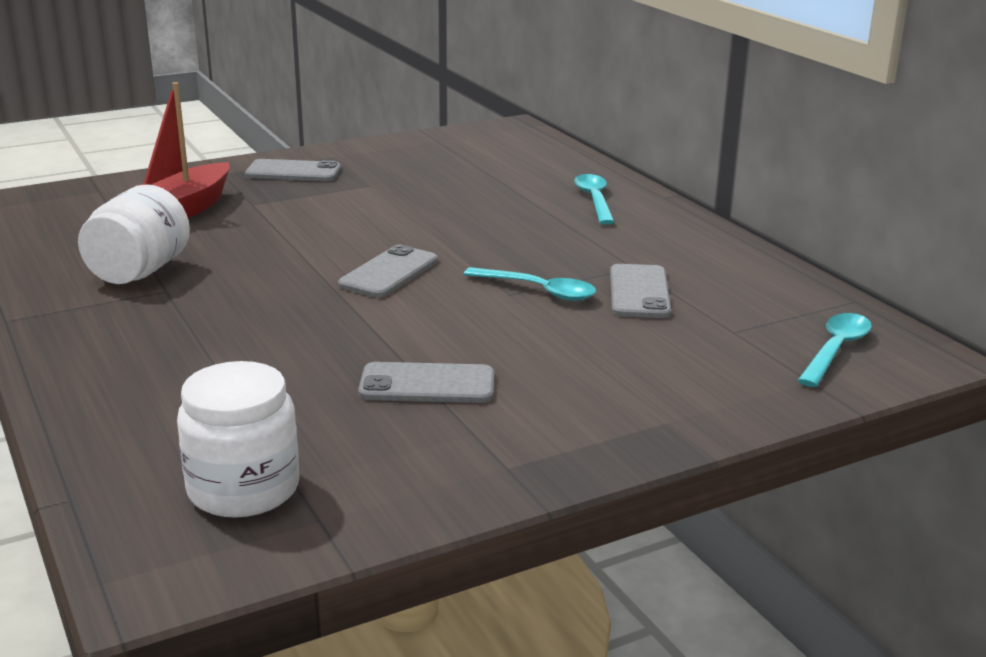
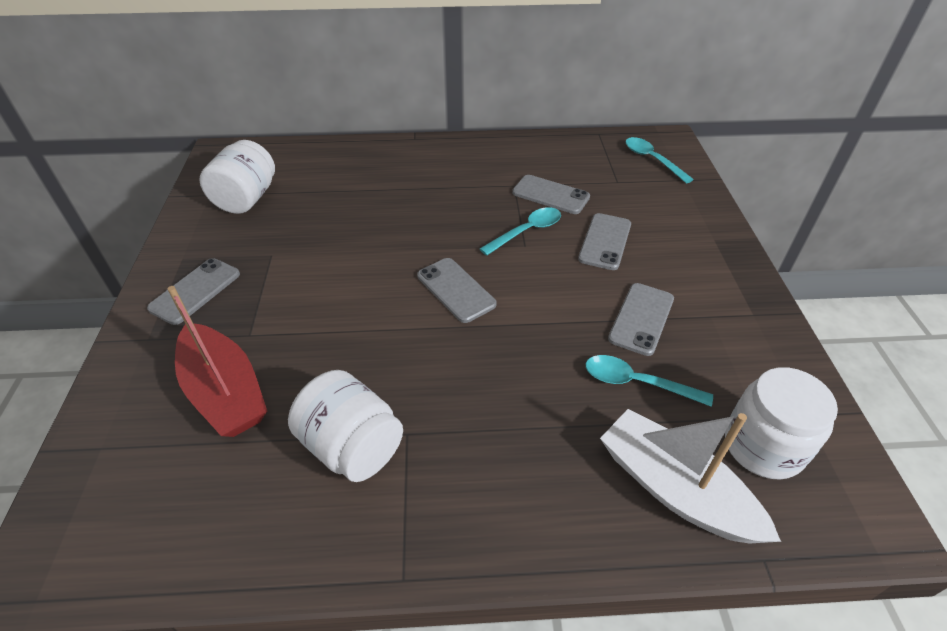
camera: 65 degrees left, 20 degrees up
turquoise spoon [574,174,615,225] -> turquoise spoon moved to [586,355,713,407]
none -> white jar [199,140,275,214]
none -> grey phone [578,213,631,270]
none -> white boat [600,409,781,544]

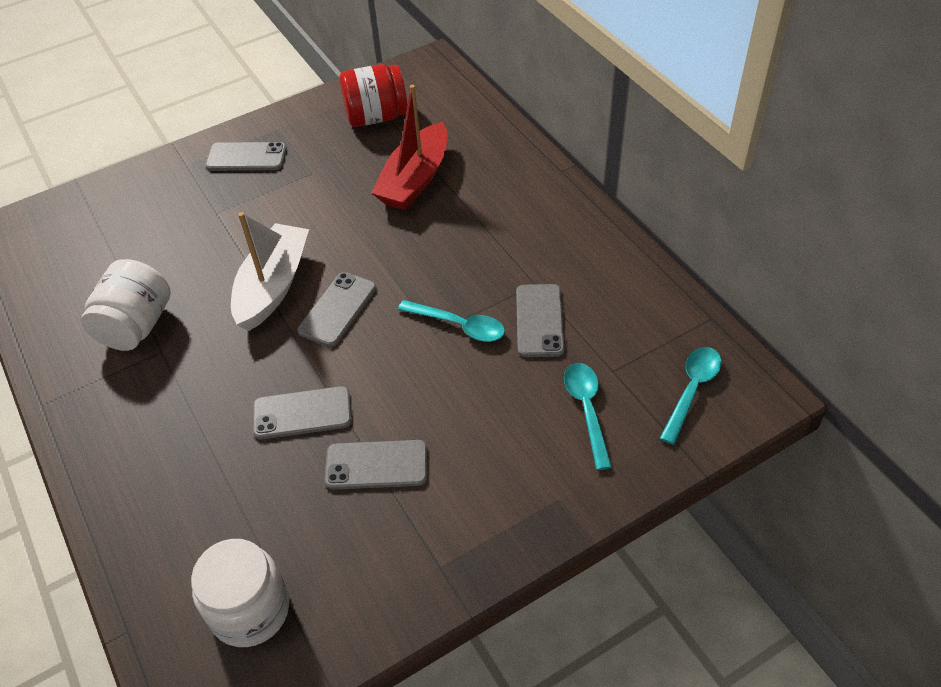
camera: 65 degrees right, 5 degrees up
red boat [167,286,267,437] -> red boat moved to [371,85,448,210]
white jar [199,140,275,214] -> red jar [340,64,408,127]
grey phone [578,213,631,270] -> grey phone moved to [253,386,352,440]
turquoise spoon [586,355,713,407] -> turquoise spoon moved to [564,363,612,470]
white boat [600,409,781,544] -> white boat moved to [231,212,309,331]

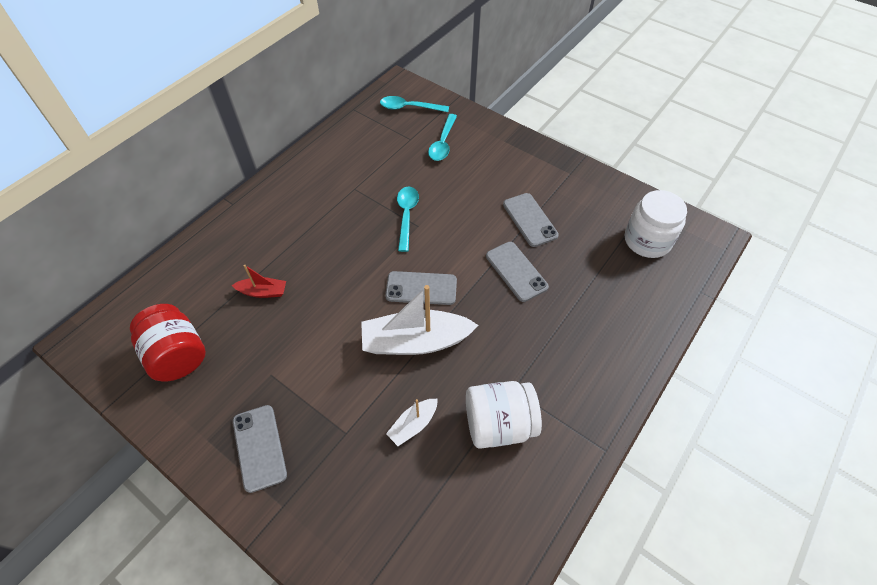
camera: 115 degrees left, 5 degrees up
red boat [371,85,448,210] -> red boat [232,265,286,298], size x0.49
grey phone [516,284,564,357] -> none
turquoise spoon [564,363,612,470] -> turquoise spoon turned 45 degrees counterclockwise [428,114,457,161]
none -> white boat [386,399,438,446]

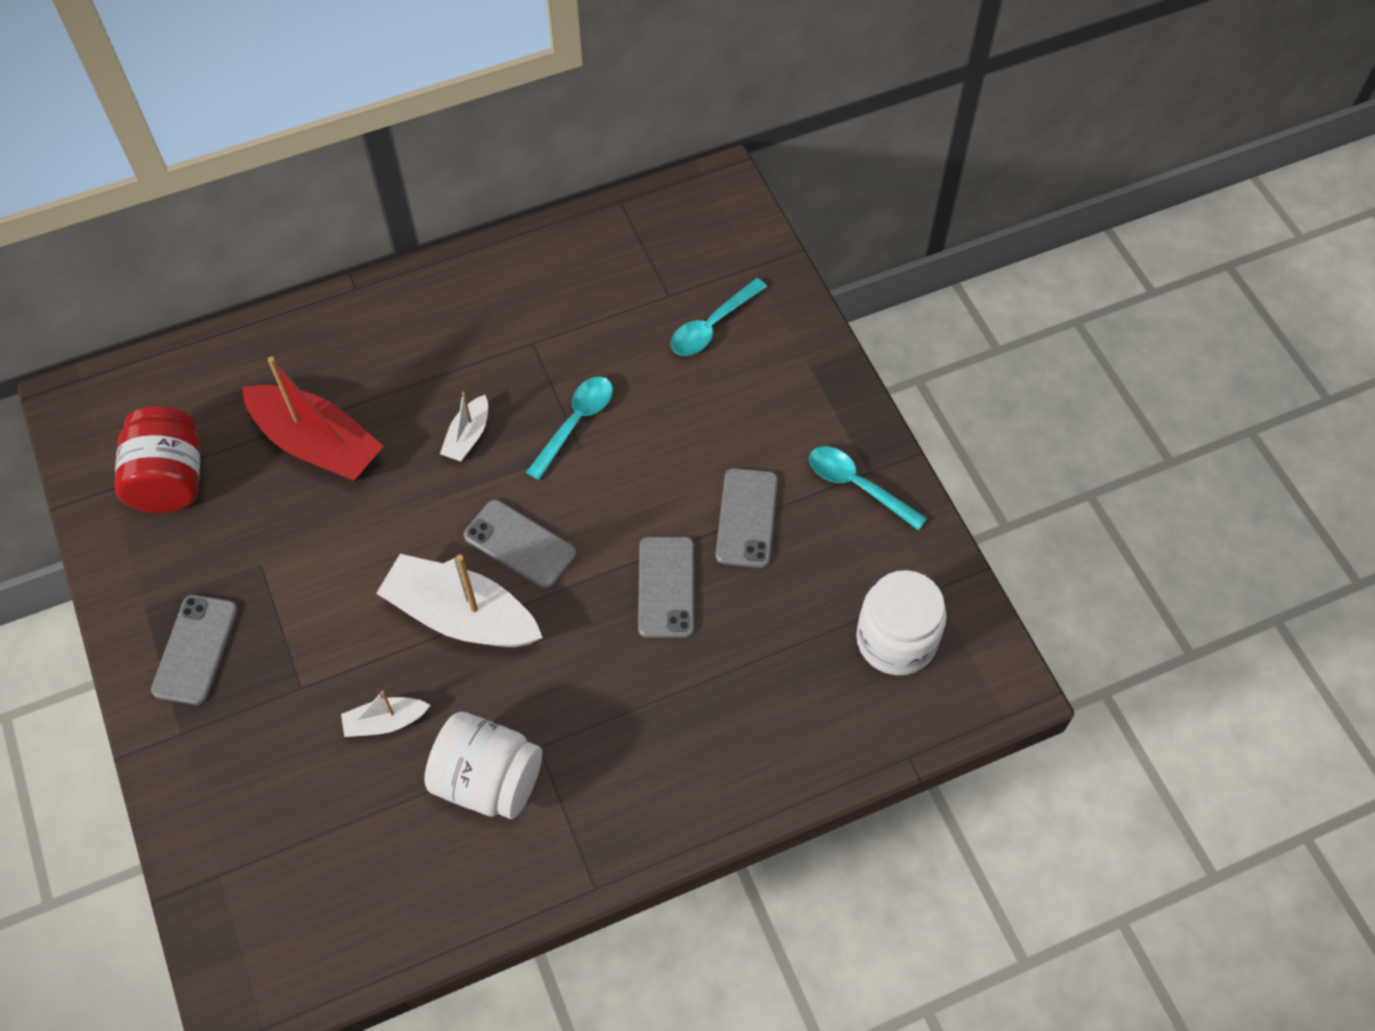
camera: 30 degrees right, 5 degrees up
red boat [232,265,286,298] -> red boat [242,357,384,481], size x2.02
turquoise spoon [380,96,449,112] -> turquoise spoon moved to [809,446,927,530]
none -> white boat [440,392,488,461]

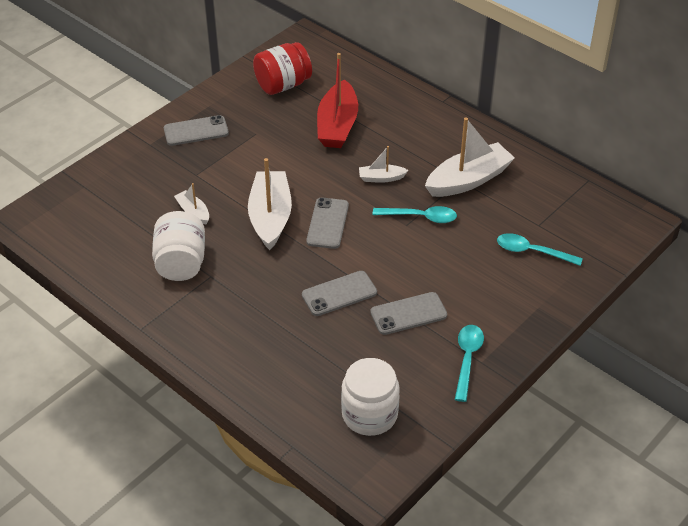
camera: 65 degrees right, 15 degrees down
none -> white boat [425,117,515,197]

